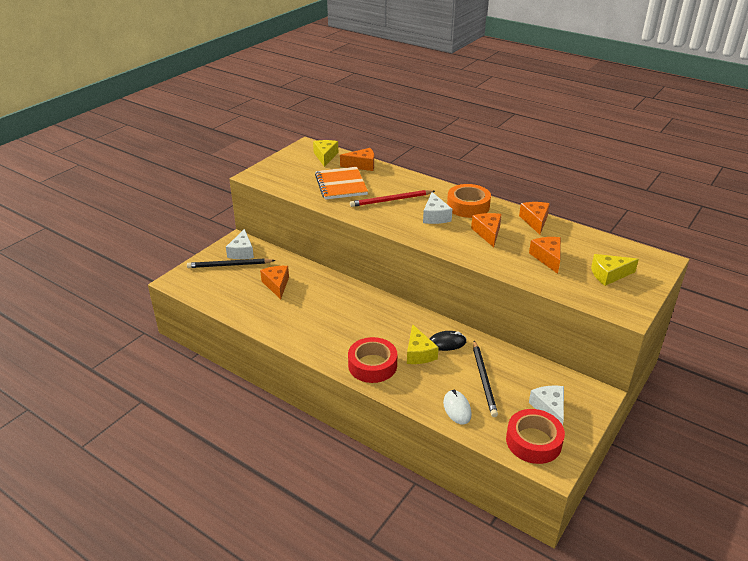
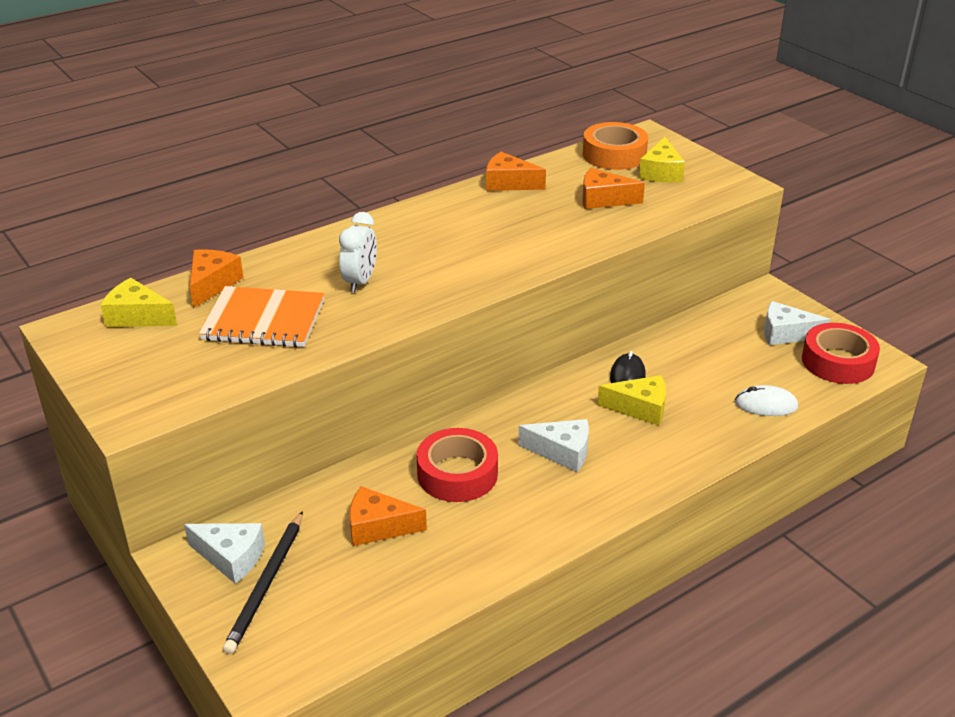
camera: 70 degrees left, 0 degrees up
red tape [348,337,397,383] -> red tape moved to [417,428,498,502]
red pencil [350,190,435,207] -> white clock [339,212,377,293]
white cheese [423,192,452,224] -> white cheese moved to [518,419,589,472]
orange tape [447,184,491,218] -> orange tape moved to [583,122,648,170]
orange cheese [471,213,502,247] -> none
black pencil [473,341,498,417] -> none

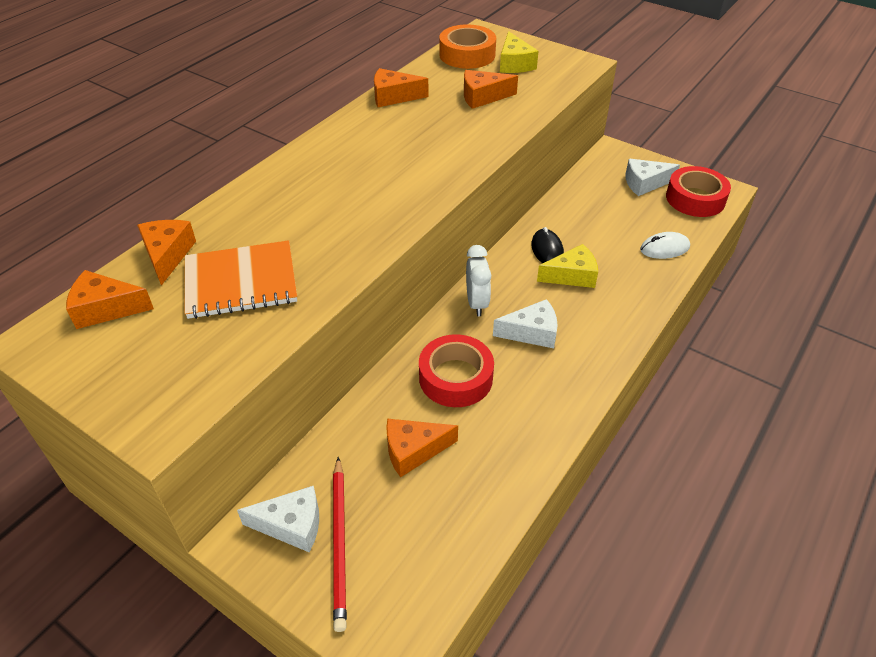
camera: 20 degrees left, 10 degrees up
yellow cheese [100,278,177,327] -> orange cheese [66,270,154,329]
black pencil [223,511,303,654] -> red pencil [333,457,347,632]
white clock [339,212,377,293] -> white clock moved to [466,245,491,316]

